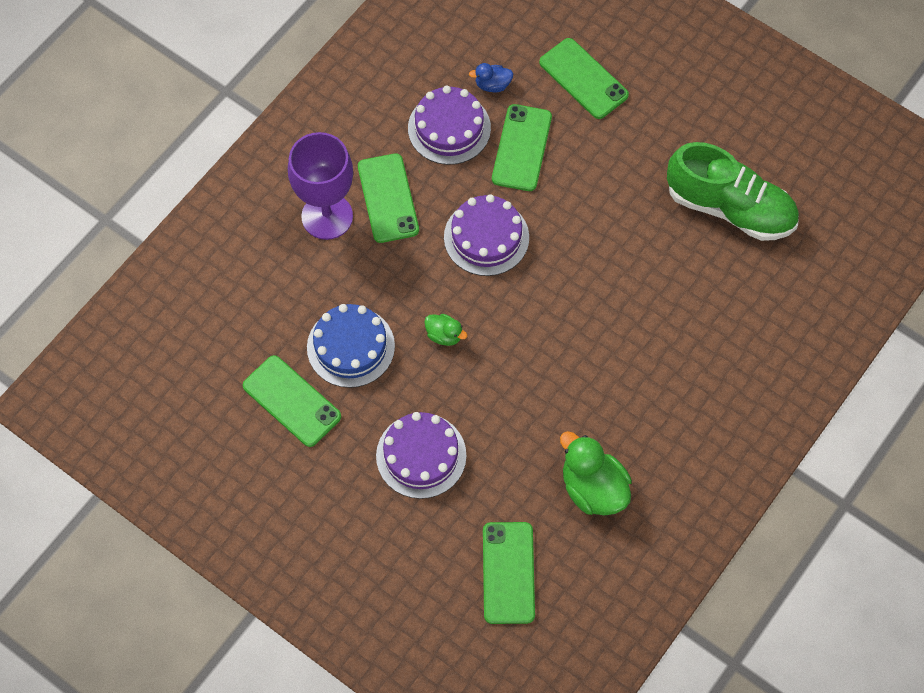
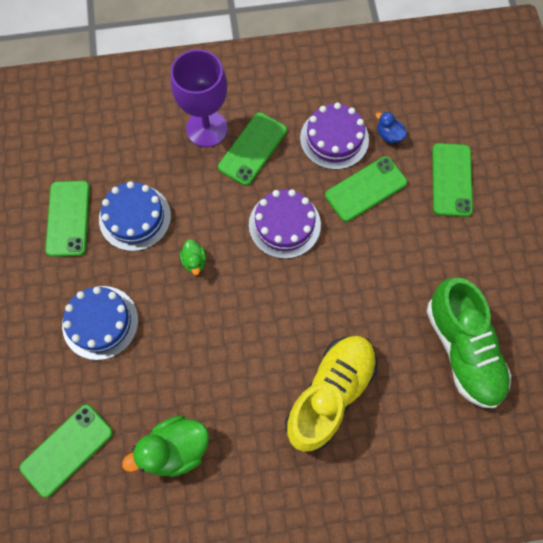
camera: 45 degrees right, 5 degrees up
purple cake [376,412,466,499] -> blue cake [62,286,138,360]
green duck [560,431,632,516] -> green duck turned 120 degrees counterclockwise [122,415,209,477]
none -> yellow shoe [285,336,377,452]

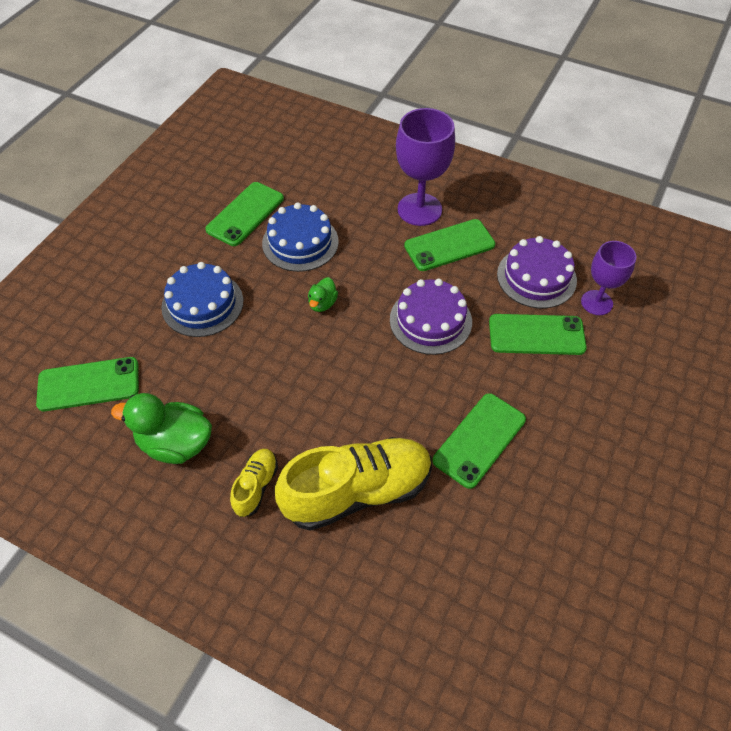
camera: 35 degrees right, 15 degrees down
blue duck [376,112,407,143] -> purple goblet [581,241,636,315]
green shoe [426,278,512,408] -> none
green phone [432,143,473,217] -> green phone moved to [432,393,526,489]
none -> yellow shoe [230,449,278,517]

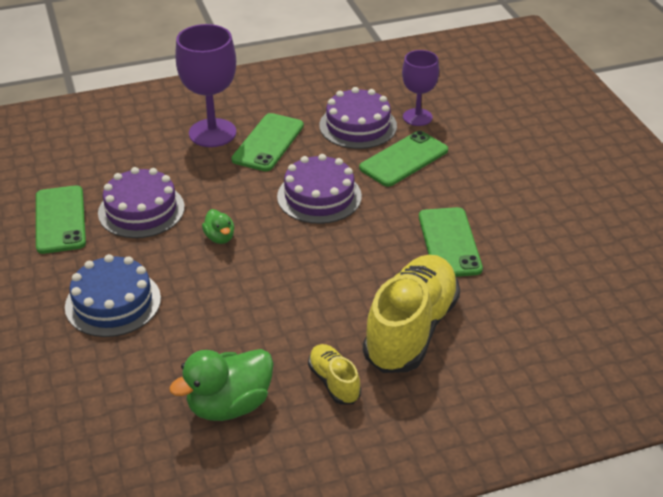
camera: 45 degrees left, 15 degrees down
green phone [36,357,139,411] -> none
blue cake [262,202,339,272] -> purple cake [98,167,185,238]

